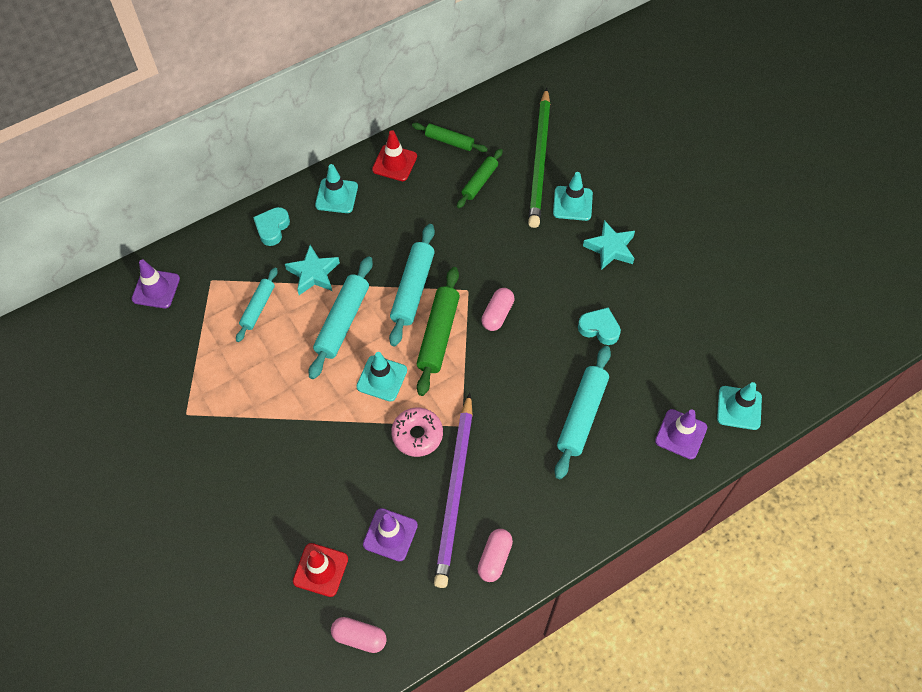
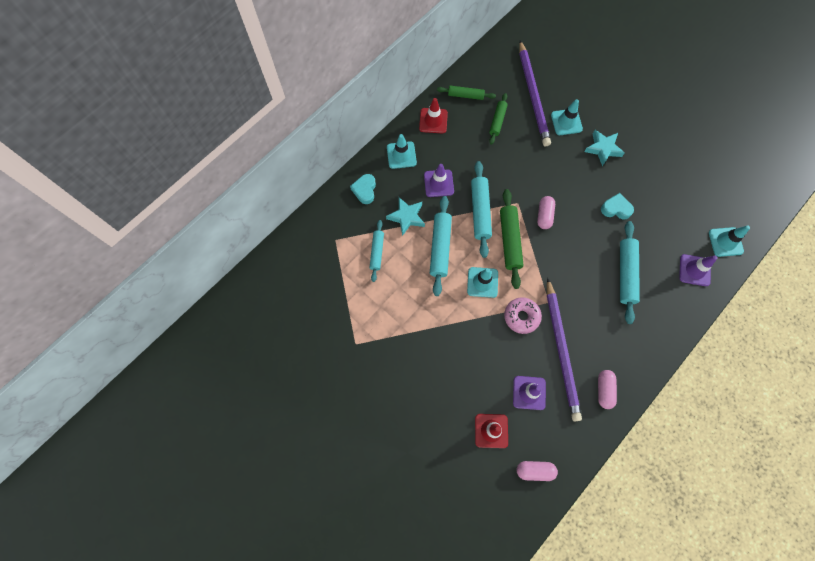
camera: 15 degrees left, 10 degrees up
purple traffic cone [132,259,180,308] -> purple traffic cone moved to [424,164,454,197]
green pencil [528,88,550,228] -> purple pencil [519,40,551,146]

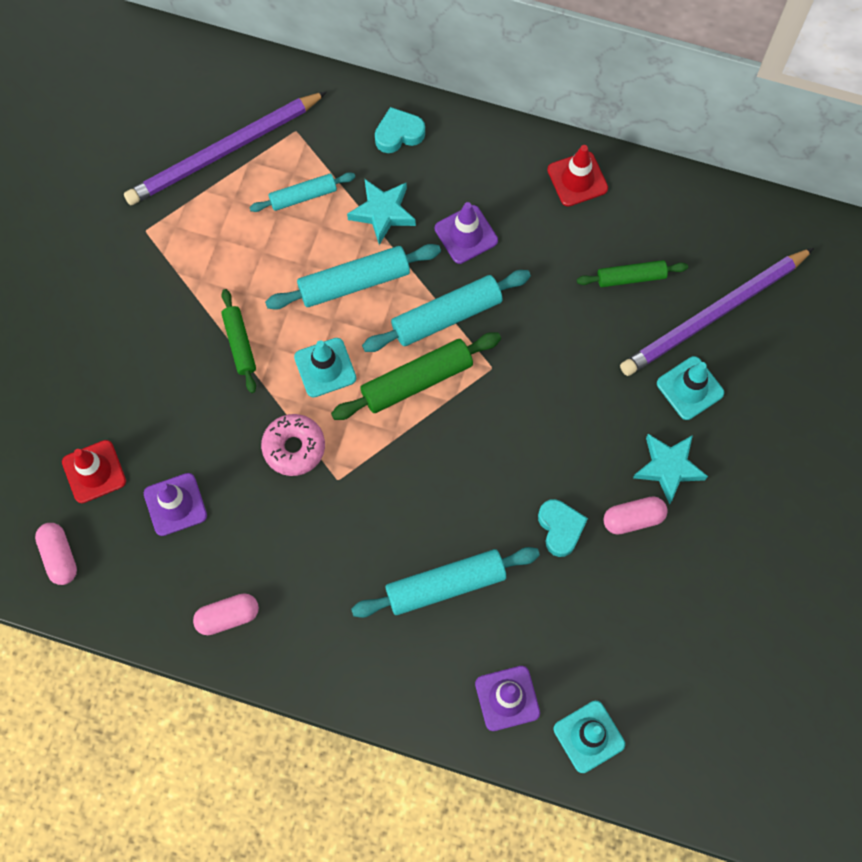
camera: 65 degrees right, 0 degrees up
turquoise traffic cone [387,134,417,169] -> none
green rolling pin [437,86,496,100] -> green rolling pin moved to [221,289,256,393]
pink capsule [537,196,555,229] -> pink capsule moved to [603,496,668,535]
purple pencil [547,278,582,421] -> purple pencil moved to [124,91,327,205]

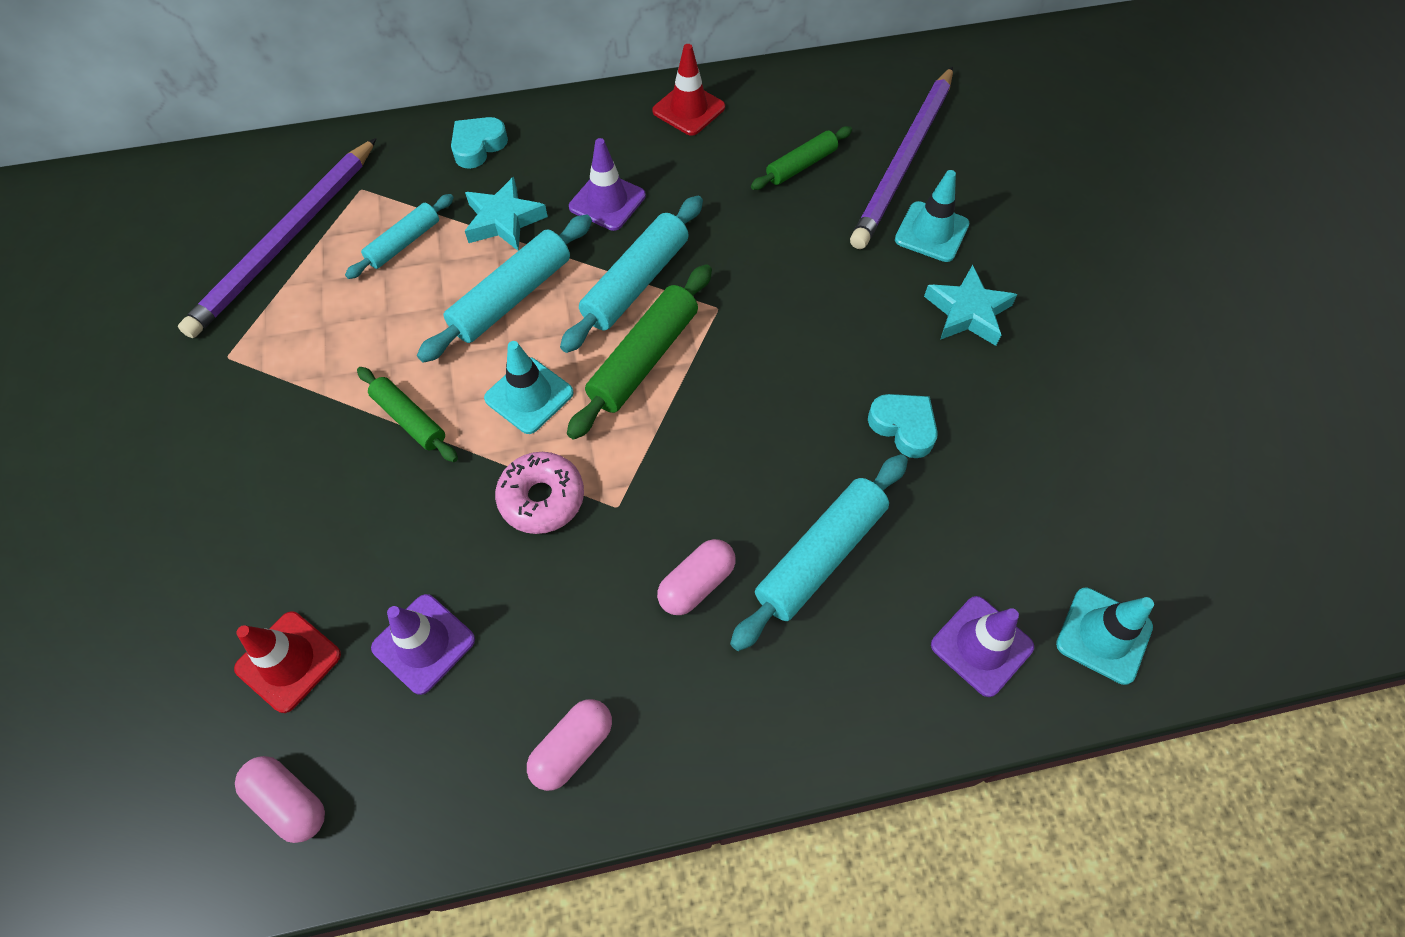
camera: 30 degrees left, 10 degrees down
pink capsule [603,496,668,535] -> pink capsule moved to [657,539,736,615]

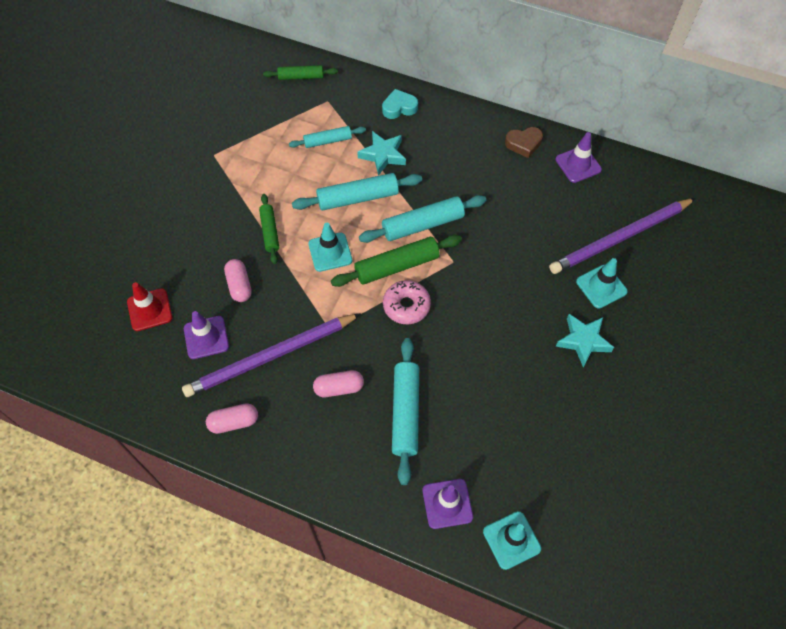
camera: 35 degrees right, 0 degrees up
purple pencil [178,138,377,338] -> purple pencil moved to [182,313,361,397]
pink capsule [235,756,325,843] -> pink capsule moved to [224,259,252,302]
pink donut [495,452,584,534] -> pink donut moved to [383,280,431,324]
purple traffic cone [569,138,646,231] -> purple traffic cone moved to [556,132,602,183]
red traffic cone [652,44,725,136] -> brown heart [505,127,543,158]
turquoise rolling pin [730,454,908,651] -> turquoise rolling pin turned 75 degrees counterclockwise [392,338,419,485]
green rolling pin [751,126,852,190] -> green rolling pin moved to [263,65,338,80]
turquoise heart [868,394,938,458] -> none

